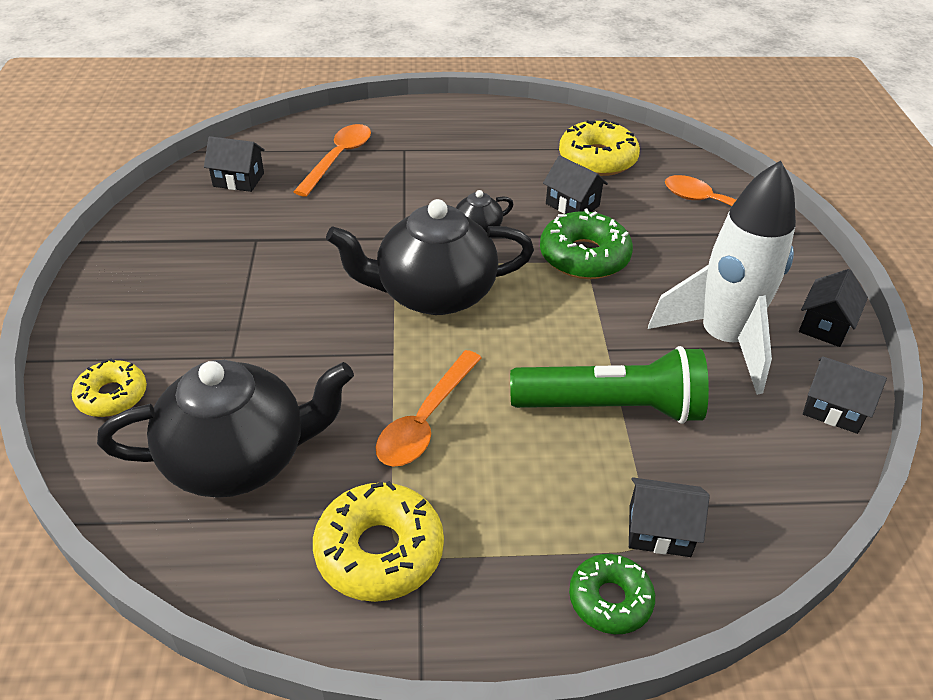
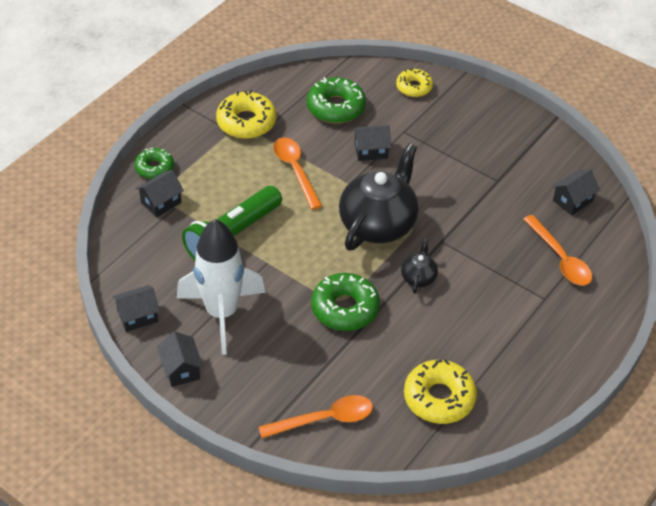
camera: 130 degrees right, 5 degrees up
black teapot [97,360,354,498] -> green donut [307,77,366,123]
black house [543,155,608,214] -> black house moved to [353,125,391,161]

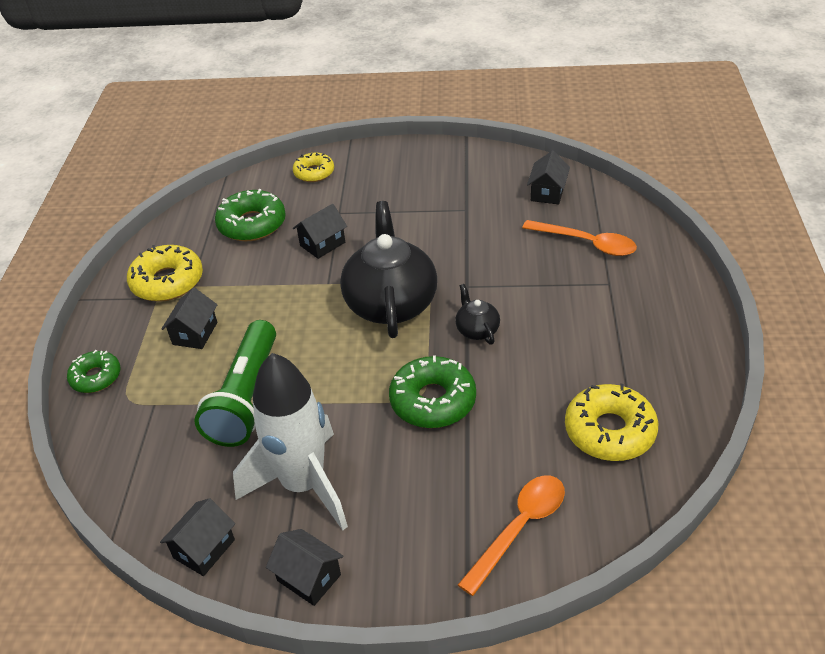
camera: 30 degrees left, 5 degrees down
black house [136,170,184,217] -> black house moved to [161,287,217,349]
orange spoon [273,137,322,210] -> none

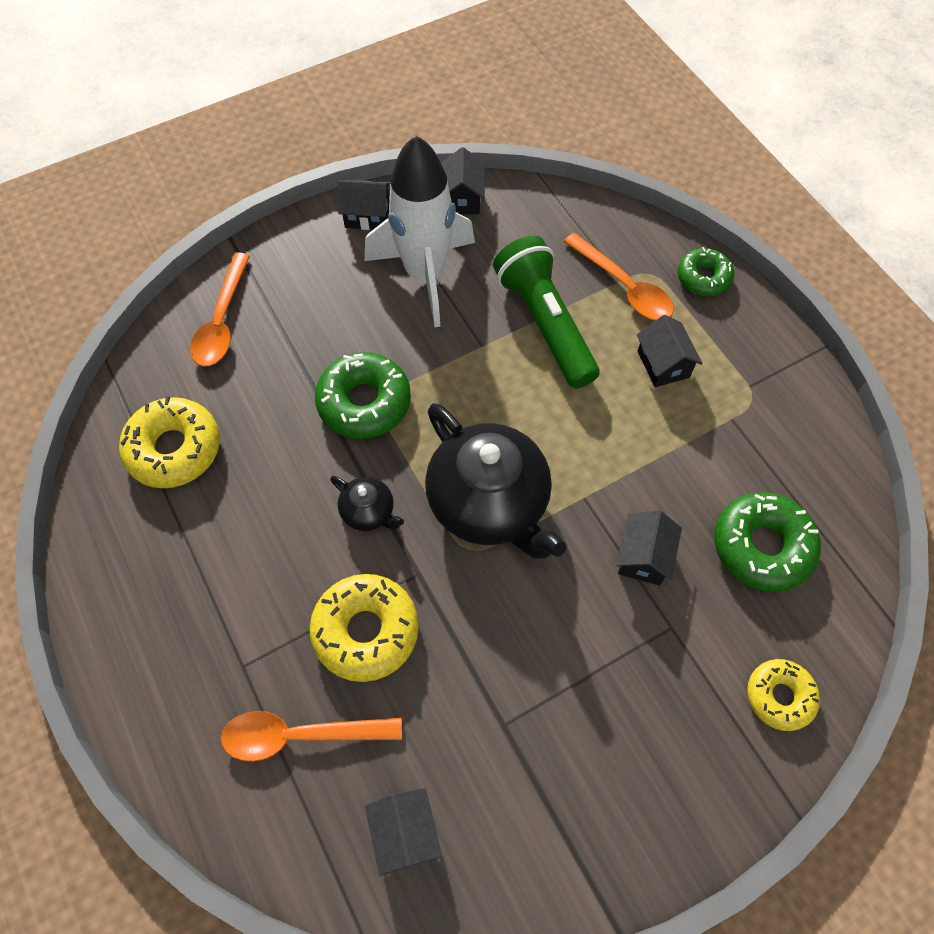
camera: 145 degrees right, 20 degrees up
yellow donut [127,245,203,302] -> yellow donut moved to [310,574,419,682]
none -> orange spoon [563,233,674,320]

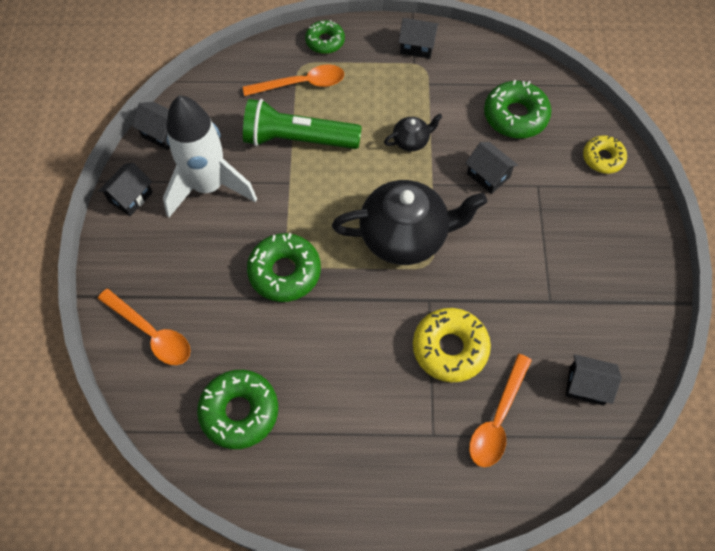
camera: 60 degrees left, 0 degrees up
yellow donut [119,397,220,488] -> green donut [197,370,278,449]
black teapot [330,476,404,531] -> black teapot moved to [384,114,442,151]
black house [637,315,703,387] -> black house moved to [399,18,439,59]

